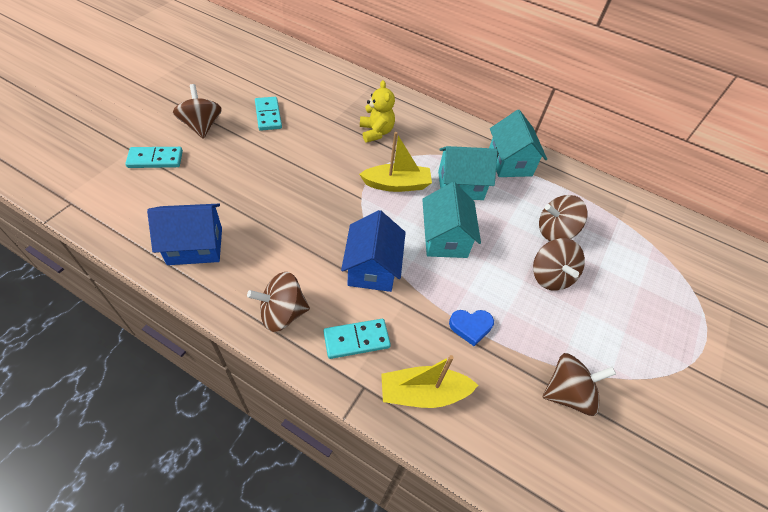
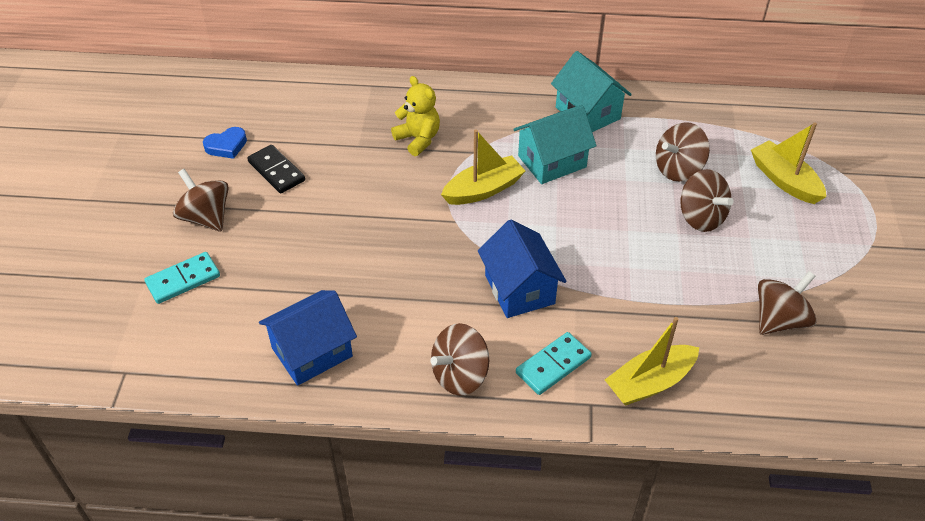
camera: 20 degrees left, 5 degrees down
turquoise domino [255,97,282,131] -> black domino [247,145,305,193]
turquoise house [422,182,481,258] -> none
blue heart [449,310,494,346] -> blue heart moved to [203,127,247,159]
none -> yellow boat [751,122,826,204]

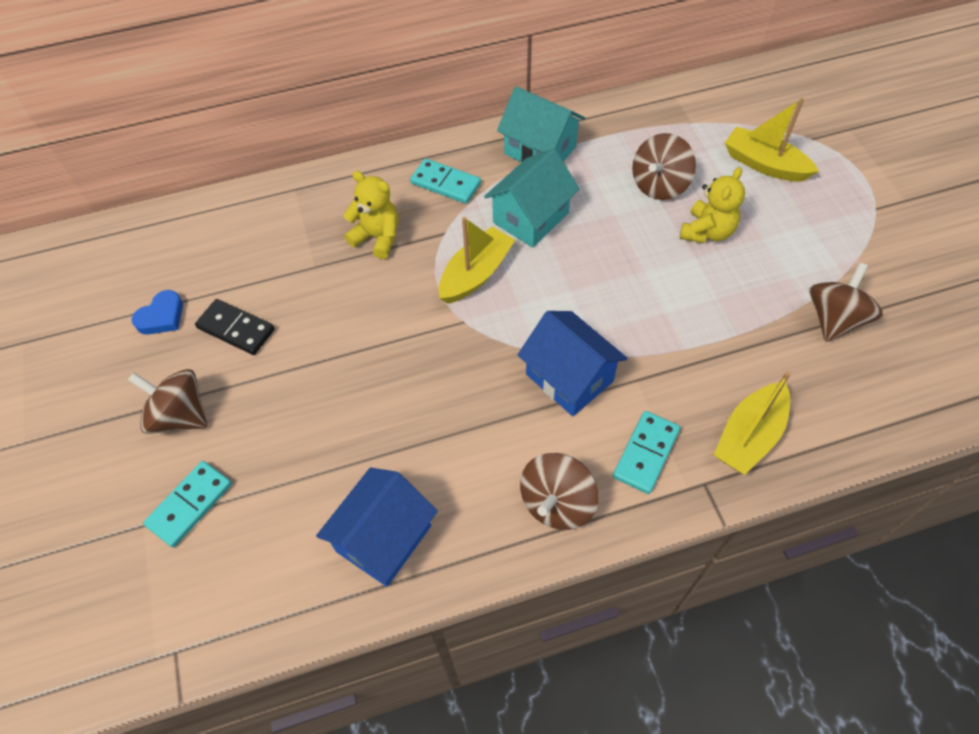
camera: 20 degrees left, 10 degrees up
brown spinning top [680,169,734,232] -> yellow teddy bear [680,167,745,244]
none -> turquoise domino [410,158,481,204]

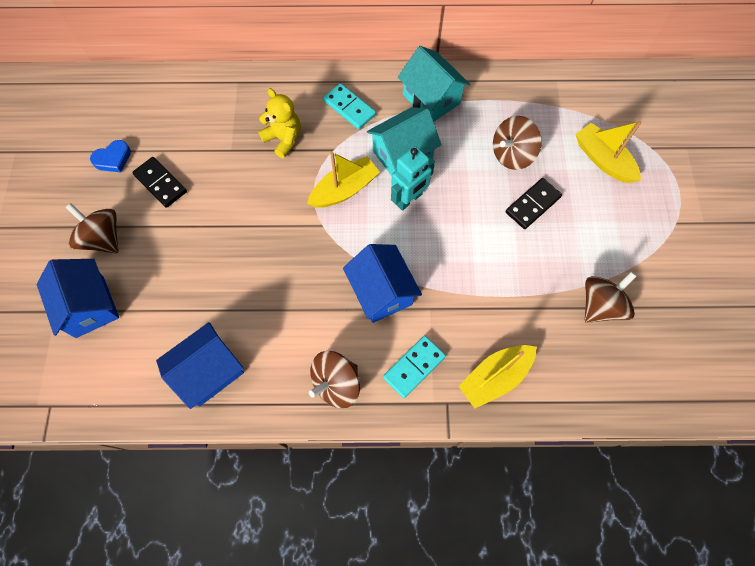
camera: 15 degrees right, 10 degrees up
turquoise domino [143,461,232,548] -> blue house [37,259,119,338]
yellow teddy bear [680,167,745,244] -> black domino [505,178,562,229]
none -> turquoise robot [391,146,435,211]

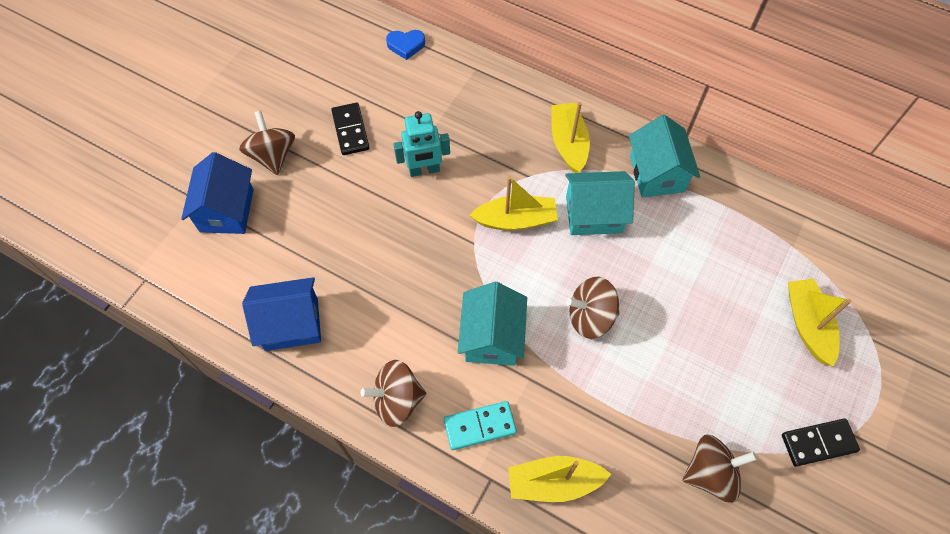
camera: 30 degrees right, 5 degrees down
blue heart [90,140,131,173] -> blue heart moved to [386,30,425,60]
yellow teddy bear [258,88,301,158] -> none
turquoise domino [323,83,376,129] -> yellow boat [551,102,590,173]
blue house [343,244,422,323] -> turquoise house [458,282,527,366]
turquoise robot [391,146,435,211] -> turquoise robot moved to [394,111,450,177]
brown spinning top [493,116,542,170] -> brown spinning top moved to [566,277,619,339]
black domino [505,178,562,229] -> black domino moved to [782,418,860,467]

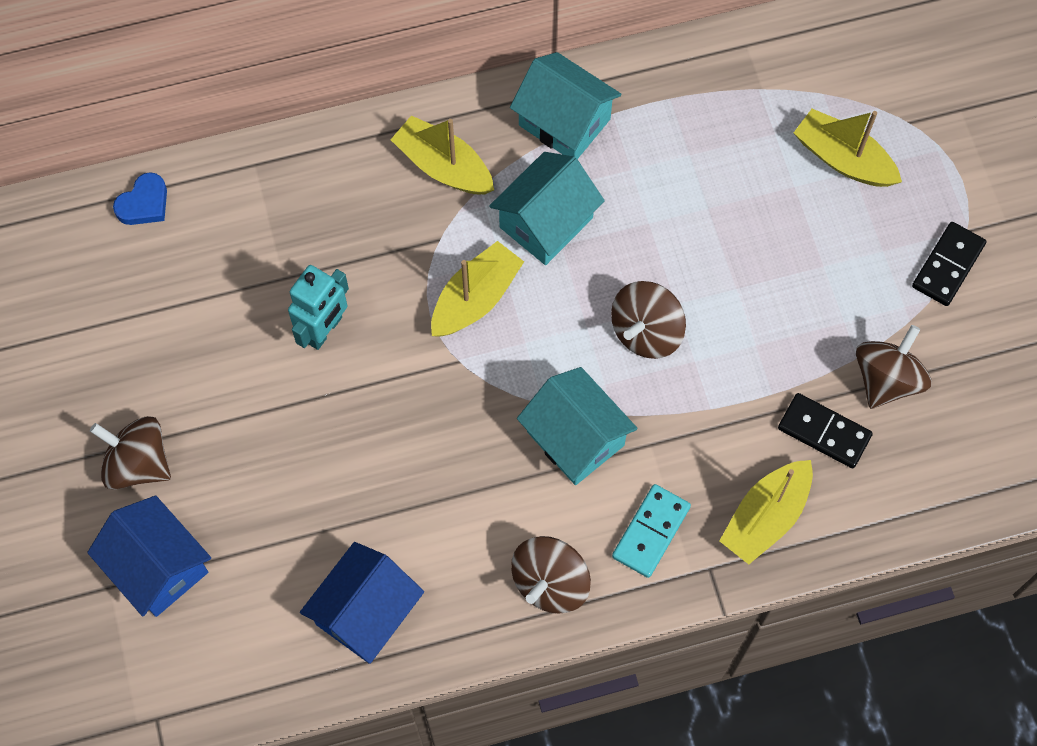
camera: 45 degrees left, 5 degrees up
black domino [332,103,370,155] -> black domino moved to [778,393,873,468]

